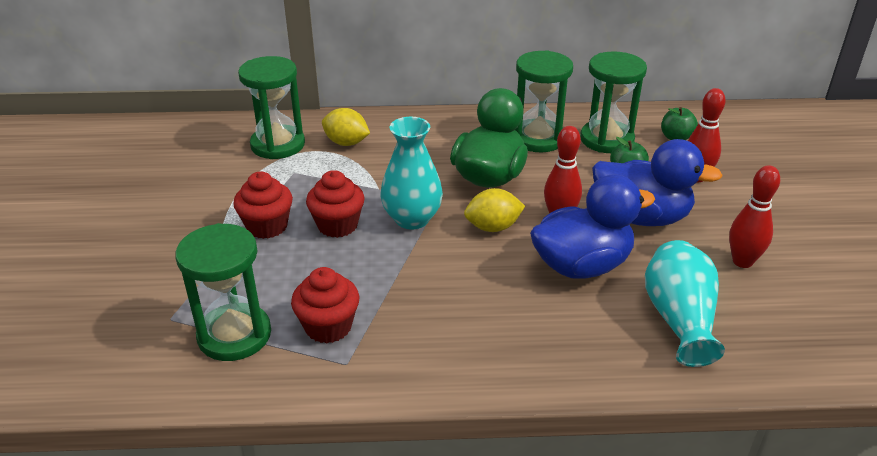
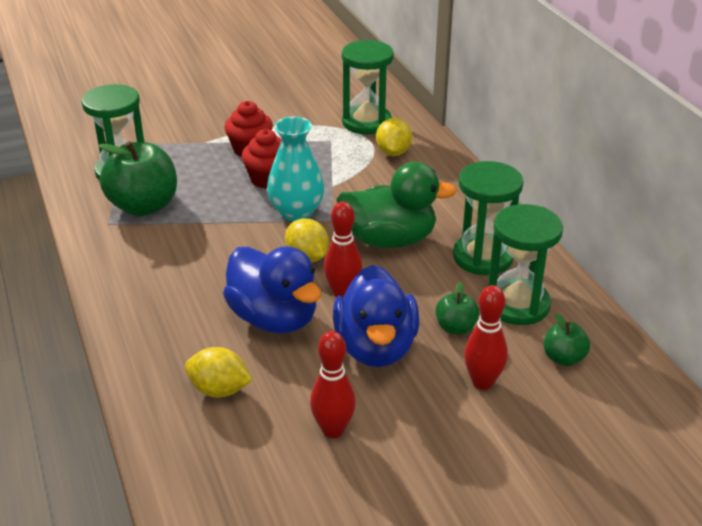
camera: 70 degrees right, 0 degrees up
red cupcake [291,267,359,343] -> green apple [98,141,177,216]
turquoise vase [645,240,725,367] -> yellow lemon [185,347,252,397]

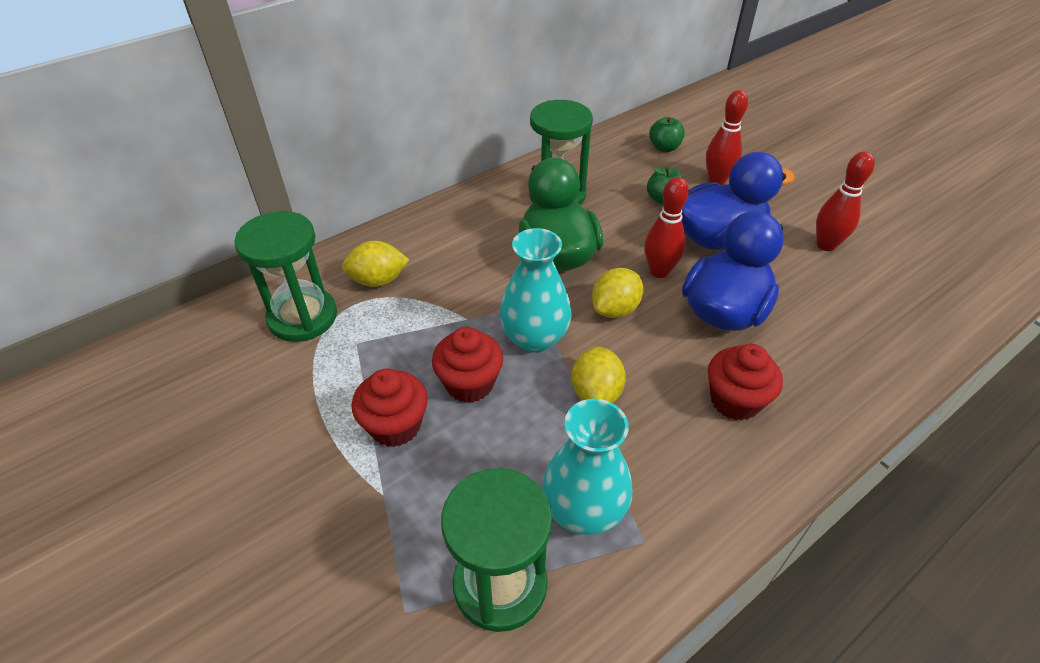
camera: 105 degrees left, 10 degrees up
green apple [98,141,177,216] -> turquoise vase [542,399,632,535]
yellow lemon [185,347,252,397] -> yellow lemon moved to [572,346,626,403]
green hourglass [488,204,563,325] -> none
none -> red cupcake [708,344,783,421]

